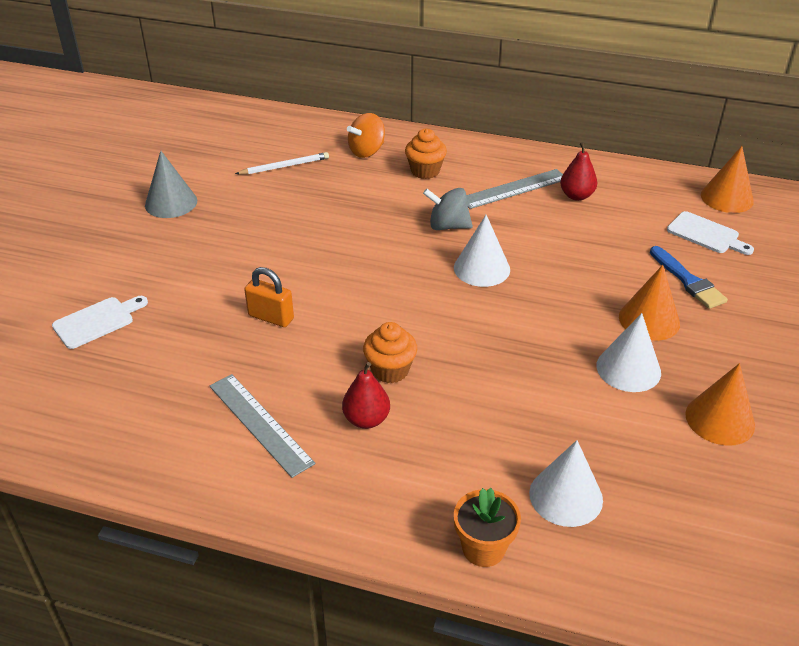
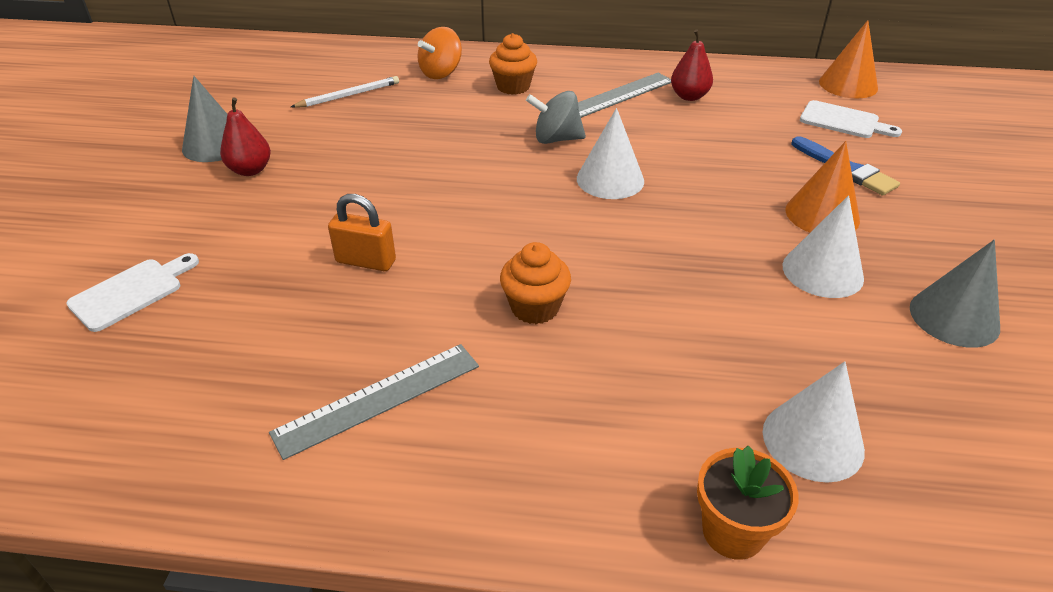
camera: 10 degrees left, 0 degrees up
grey ruler [210,374,315,478] -> grey ruler turned 75 degrees counterclockwise [269,344,479,460]
red pear [342,362,390,429] -> red pear moved to [220,97,271,176]
orange cone [685,363,755,446] -> grey cone [910,240,1000,348]

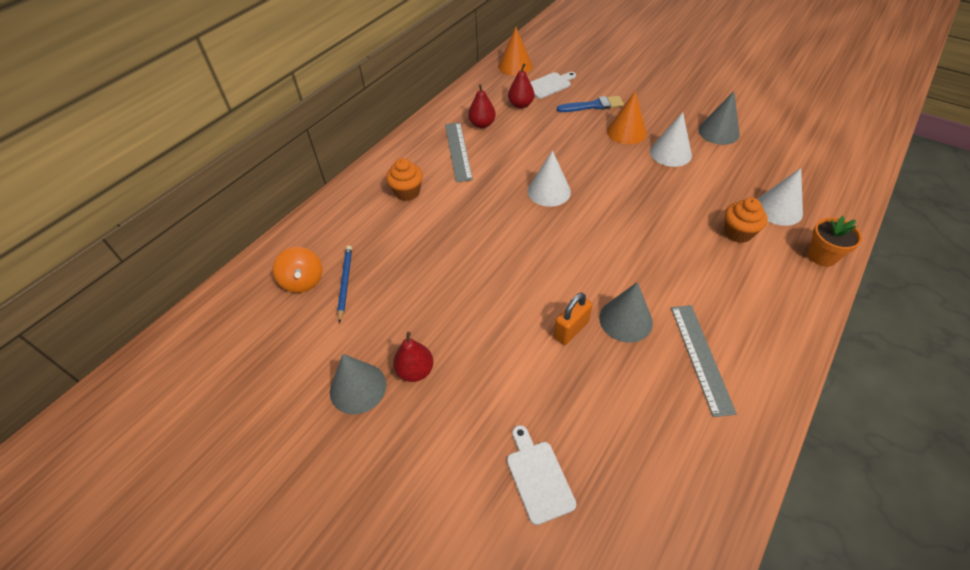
camera: 60 degrees left, 10 degrees up
white pencil [291,76,399,108] -> blue pencil [337,245,352,323]
orange spinning top [417,27,462,79] -> orange spinning top moved to [273,247,322,293]
orange cupcake [500,242,571,324] -> orange cupcake moved to [724,198,767,243]
grey spinning top [526,91,586,144] -> none
none -> red pear [508,64,535,108]
none -> grey cone [599,282,653,343]

